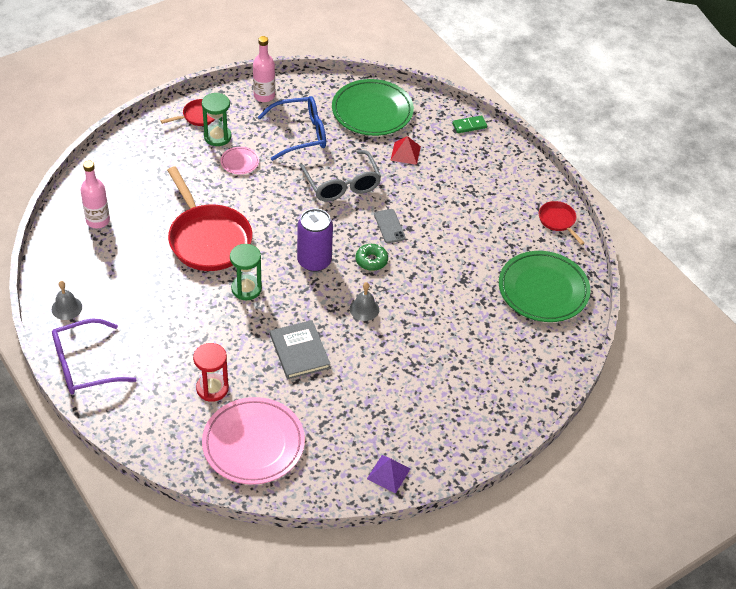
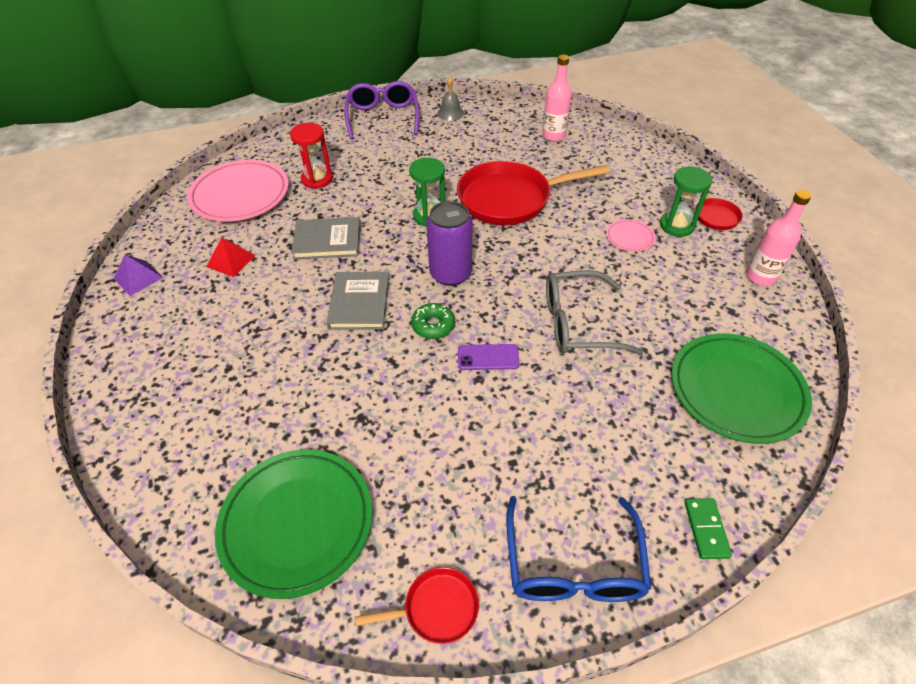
camera: 110 degrees right, 0 degrees up
blue glasses [258,96,326,161] -> blue glasses moved to [506,496,651,602]
grey bell [350,282,379,321] -> grey book [327,272,389,330]
grey phone [374,209,405,243] -> purple phone [458,344,520,370]
red pyramid [390,136,421,165] -> red pyramid moved to [206,238,256,277]

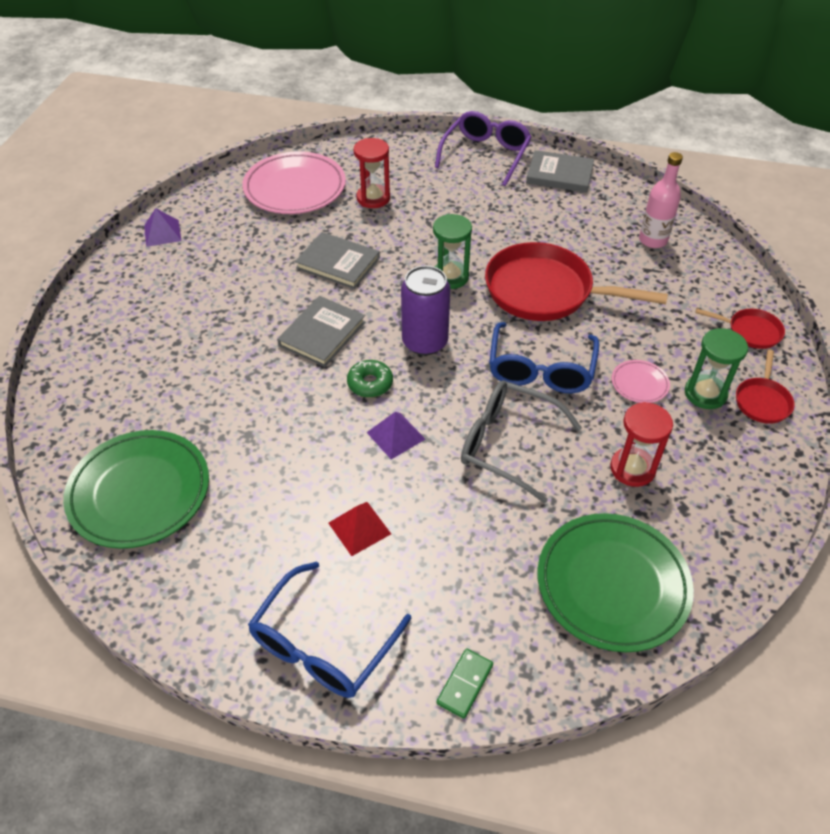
camera: 30 degrees right, 0 degrees up
red pyramid [206,238,256,277] -> red pyramid moved to [329,502,391,556]
red pan [355,567,479,644] -> red pan moved to [695,308,785,349]
grey bell [437,77,464,121] -> grey book [526,150,594,193]
purple phone [458,344,520,370] -> purple pyramid [366,412,425,459]
pink bottle [746,190,811,286] -> none
none -> blue glasses [489,322,599,393]
none -> red hourglass [610,402,673,487]

